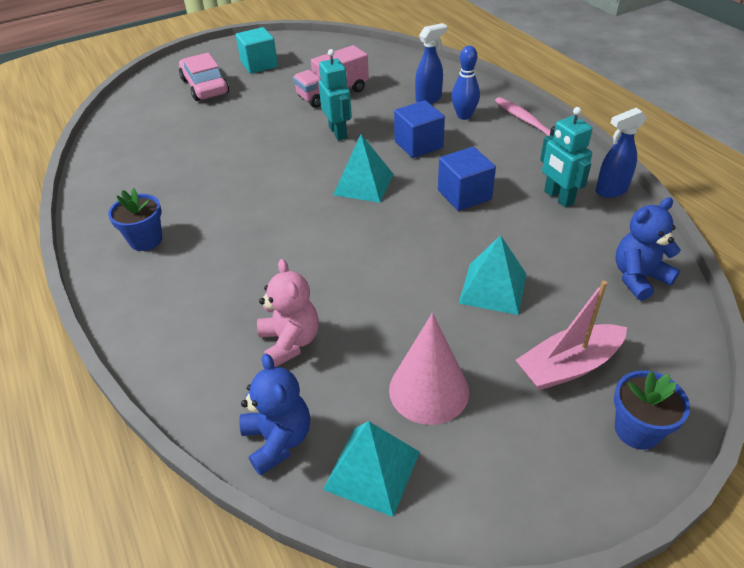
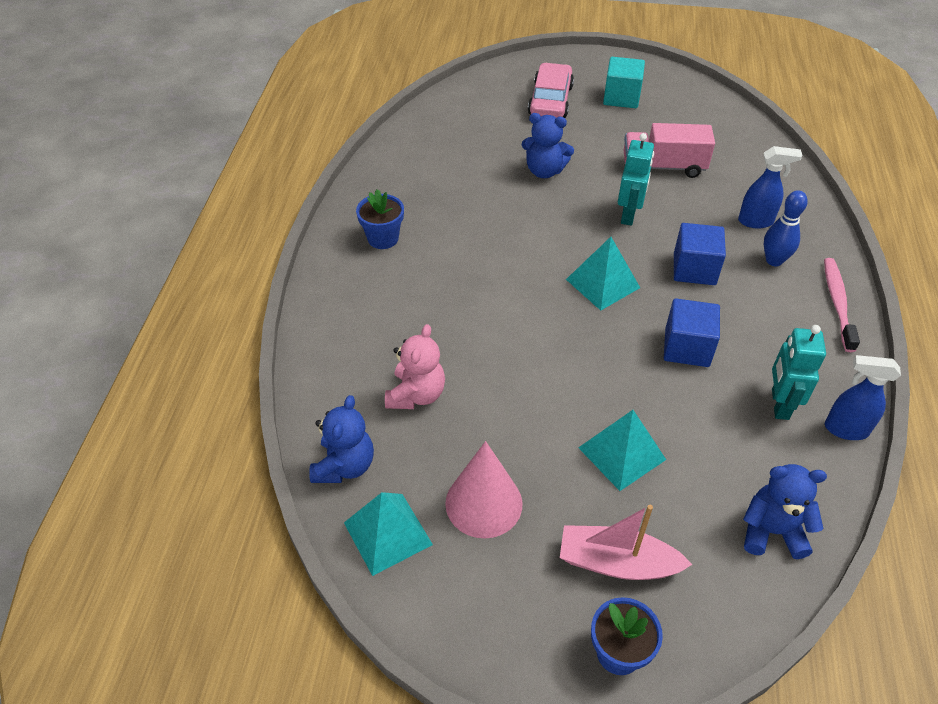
camera: 35 degrees right, 5 degrees up
none -> blue teddy bear [522,113,574,178]

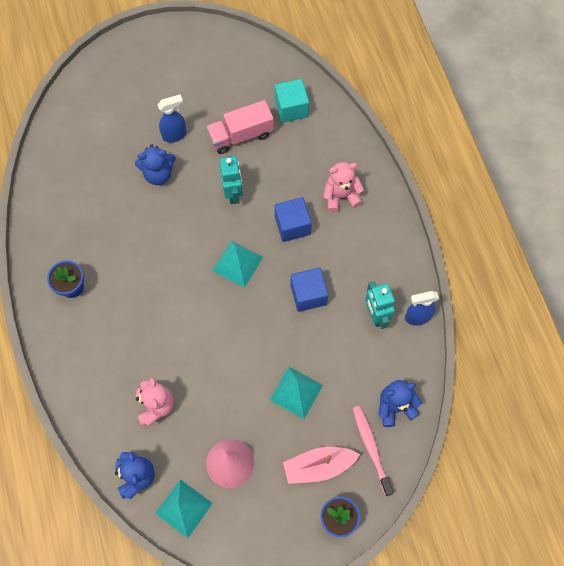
camera: 25 degrees left, 20 degrees up
pink car [528,63,574,118] -> none
turquoise cube [603,57,645,108] -> turquoise cube moved to [275,79,309,123]
blue spray bottle [738,146,802,229] -> blue spray bottle moved to [157,94,187,143]
blue bowling pin [764,190,808,266] -> pink teddy bear [323,162,364,212]
pink toothbrush [824,258,860,352] -> pink toothbrush moved to [352,406,394,496]

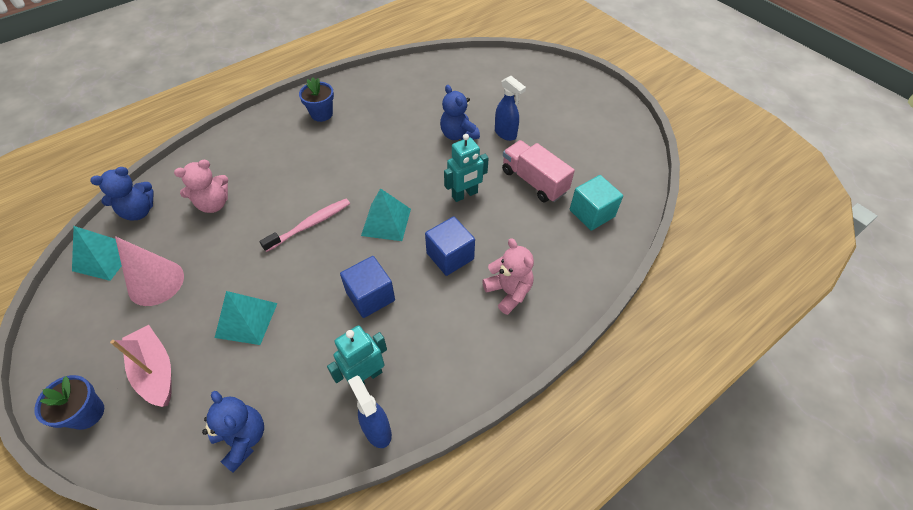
camera: 70 degrees right, 15 degrees down
pink toothbrush [352,406,394,496] -> pink toothbrush moved to [259,199,350,252]

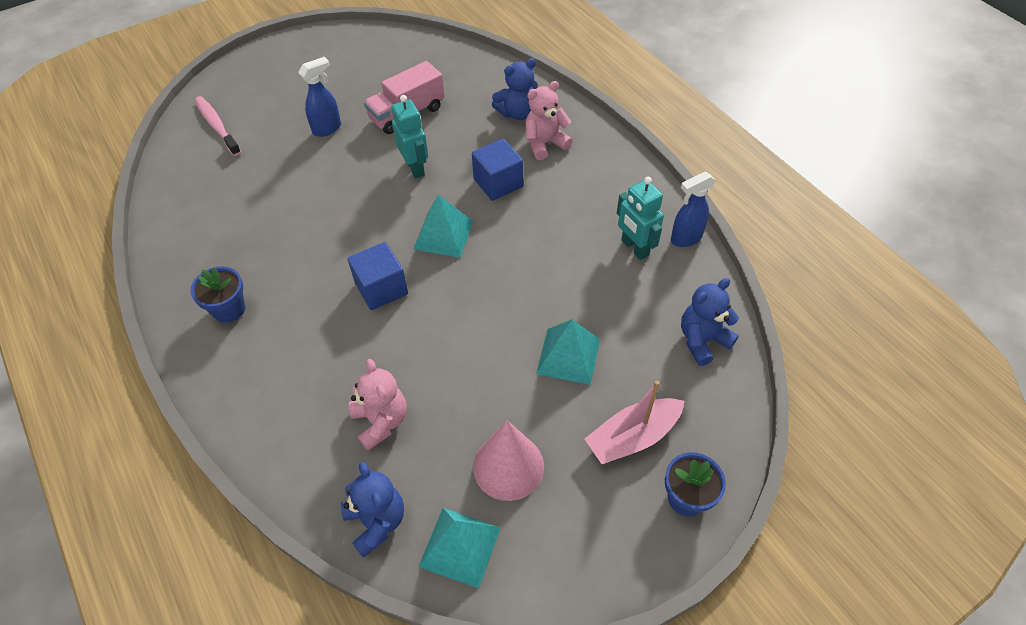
camera: 85 degrees left, 0 degrees up
pink toothbrush [259,199,350,252] -> pink toothbrush moved to [195,96,241,156]
blue cube [340,256,395,318] -> blue cube moved to [348,242,408,310]
blue teddy bear [440,85,480,140] -> blue teddy bear moved to [492,58,538,120]
turquoise cube [570,175,623,231] -> none

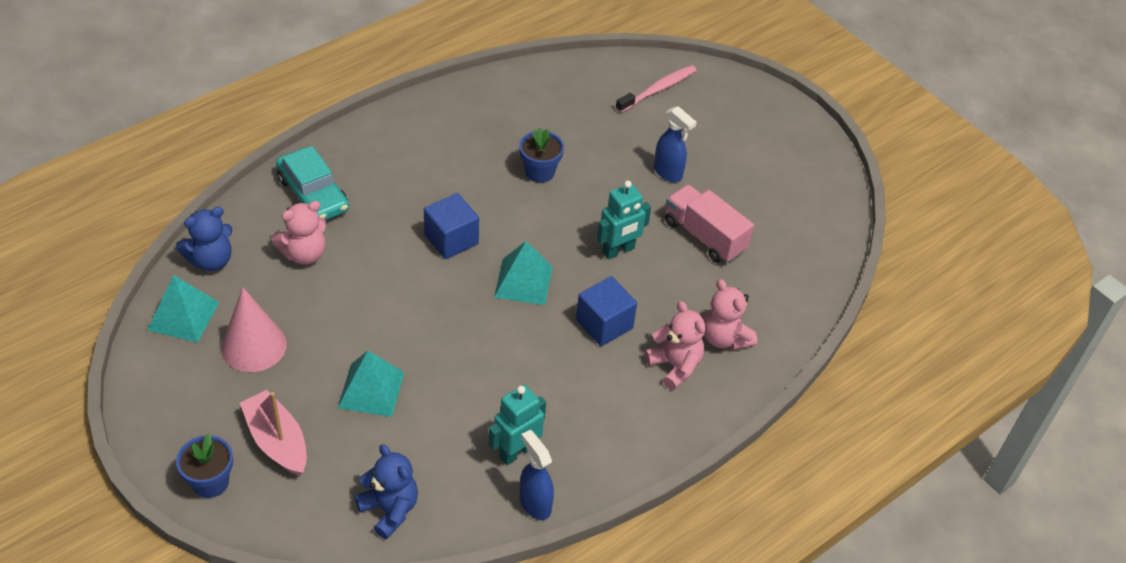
camera: 80 degrees right, 5 degrees down
blue flower pot [190,266,245,323] -> blue flower pot moved to [519,128,564,183]
blue teddy bear [492,58,538,120] -> pink teddy bear [703,279,757,350]
none -> turquoise car [276,146,349,220]

